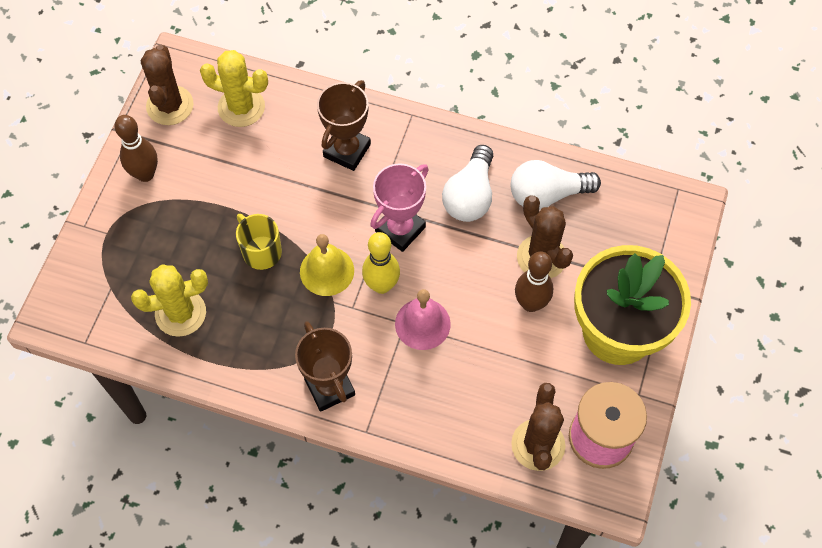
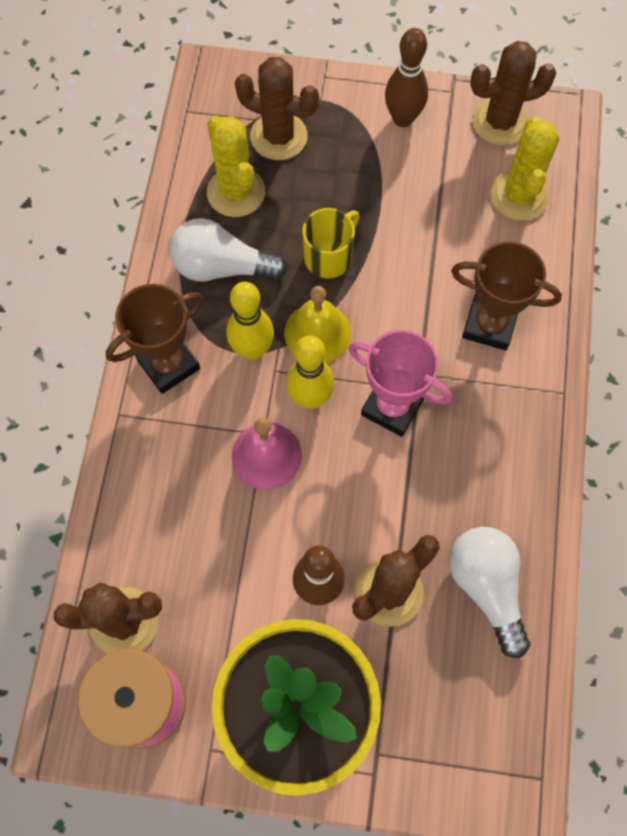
camera: 80 degrees right, 5 degrees up
white light bulb [442,145,493,222] -> white light bulb moved to [170,218,287,282]
none -> yellow bowling pin [227,282,274,360]
none -> brown cactus [235,57,319,160]

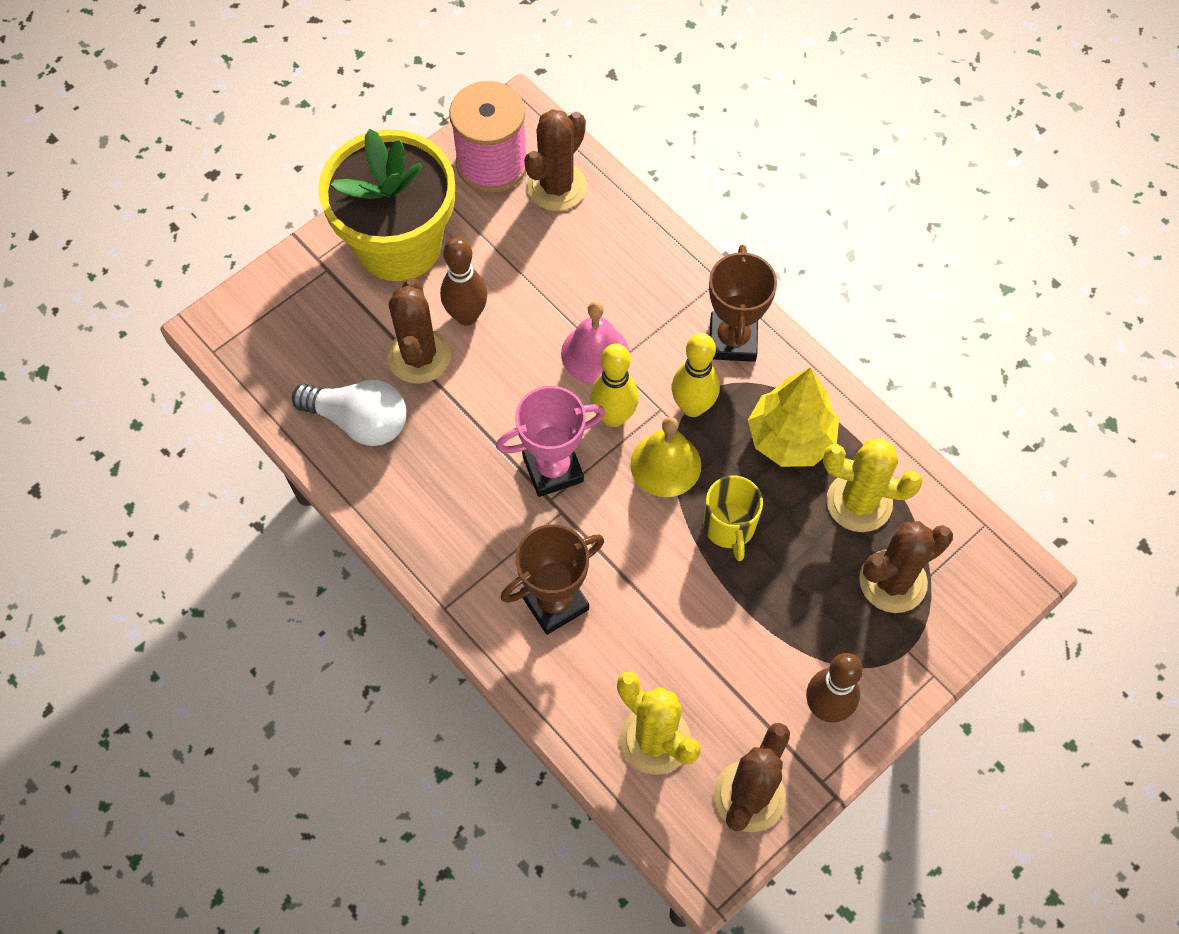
camera: 130 degrees right, 5 degrees down
white light bulb [170,218,287,282] -> yellow tree [748,367,839,467]

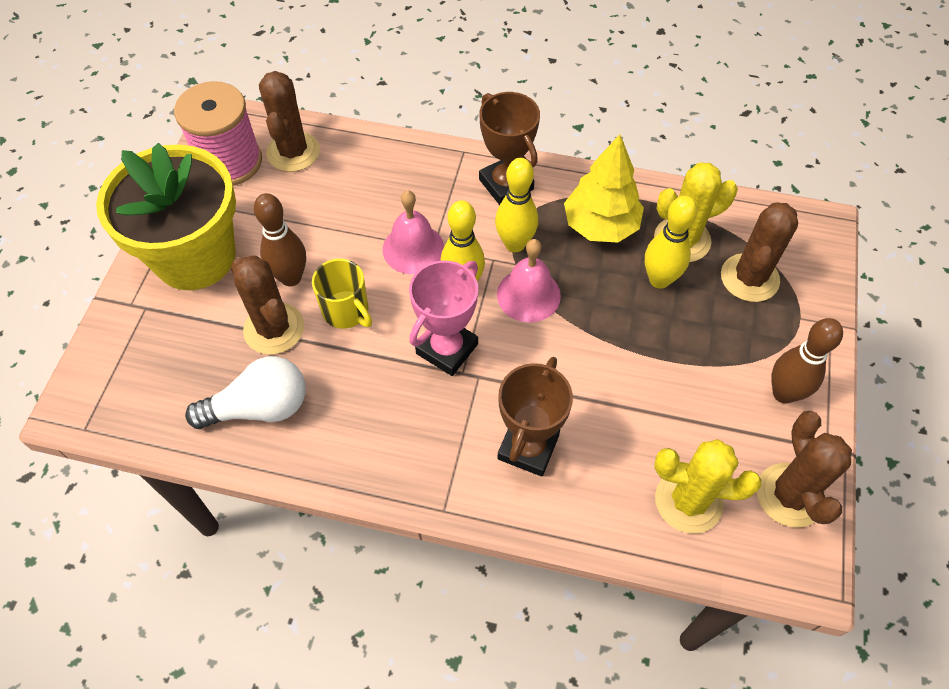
camera: 35 degrees left, 5 degrees down
yellow bell [630,417,701,497] -> pink bell [497,239,561,322]
yellow mug [703,475,763,561] -> yellow mug moved to [312,259,372,329]
none -> yellow bowling pin [645,196,697,289]

